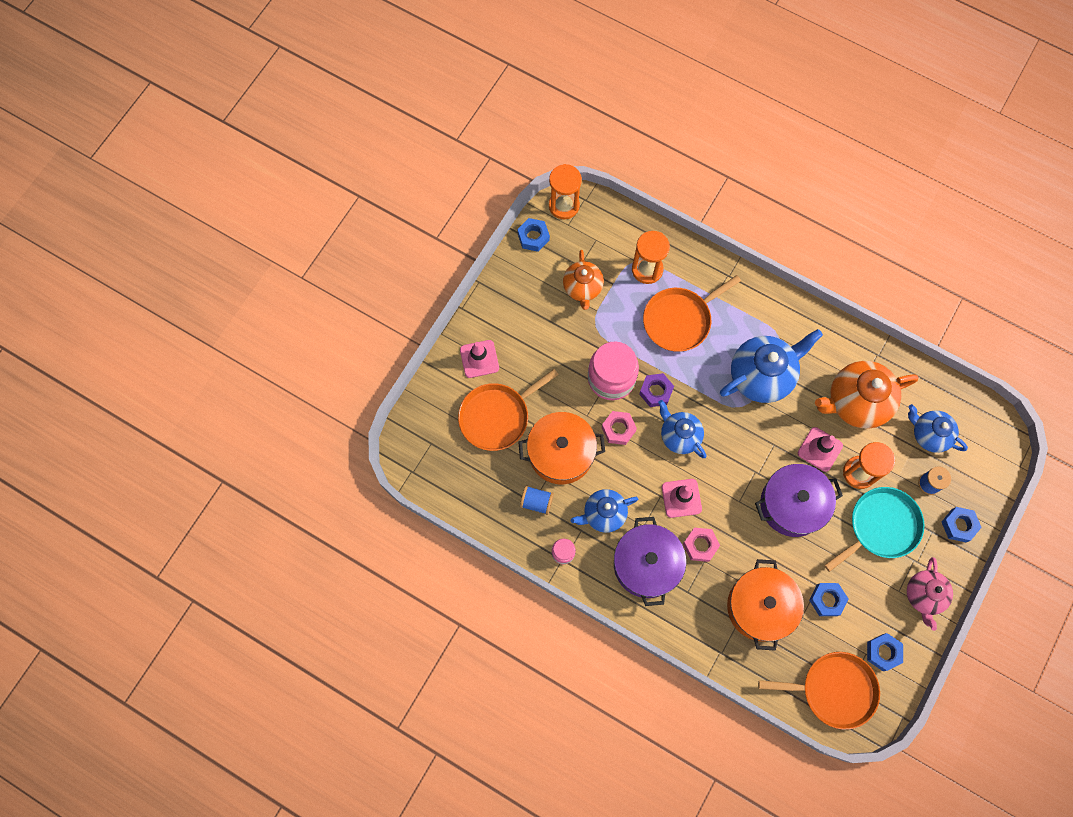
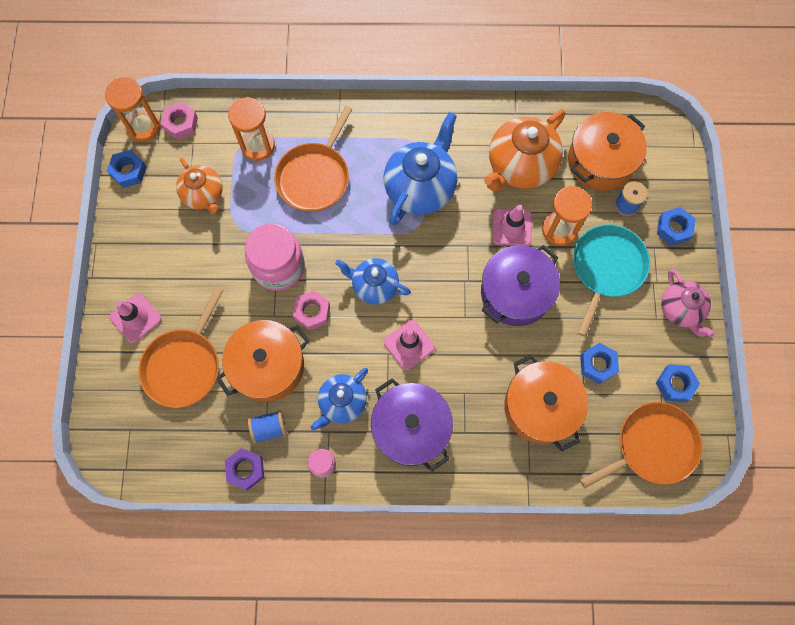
camera: 30 degrees left, 0 degrees up
purple nut [639,373,674,407] -> purple nut moved to [225,448,264,490]
pink nut [683,528,720,562] -> pink nut moved to [161,102,198,140]
blue teapot [908,404,968,453] -> orange pot [568,112,647,191]

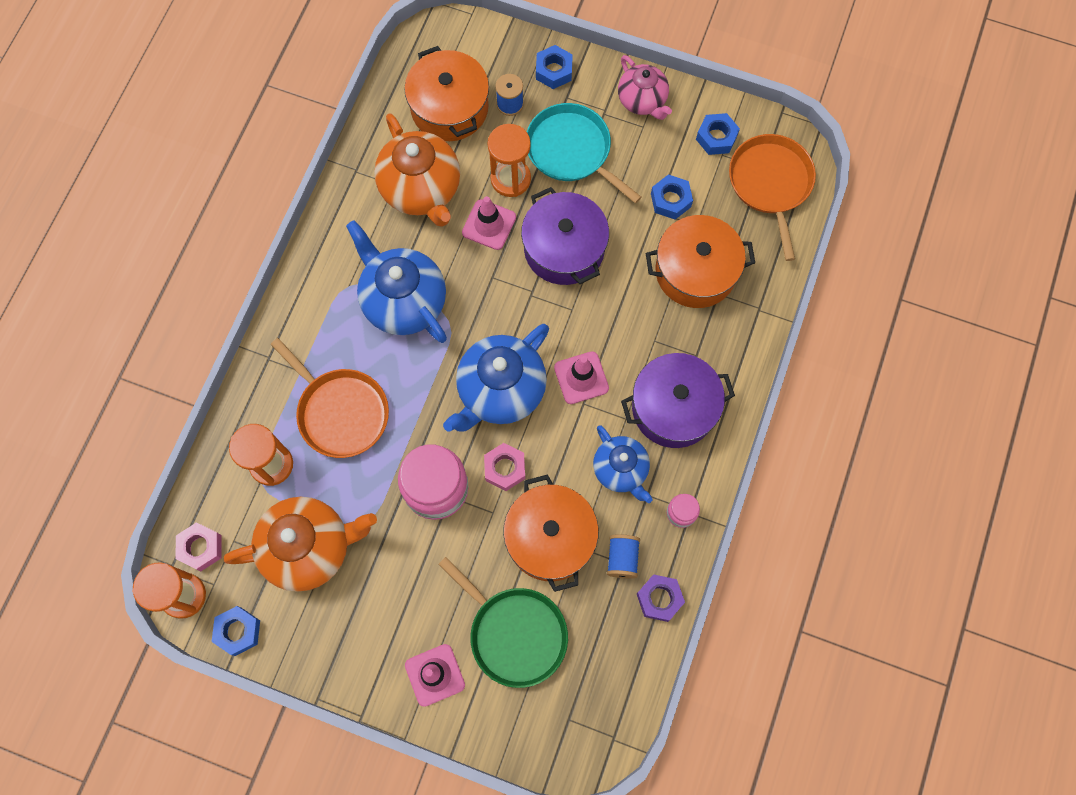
camera: 70 degrees left, 0 degrees up
orange pan [139,287,223,408] -> green pan [438,557,568,688]
orange teapot [176,157,223,214] -> orange teapot [224,497,377,592], size x1.61
blue teapot [335,258,411,305] -> blue teapot [443,324,549,432], size x1.61
pink teapot [661,269,715,338] -> pink teapot turned 60 degrees clockwise [618,55,672,120]

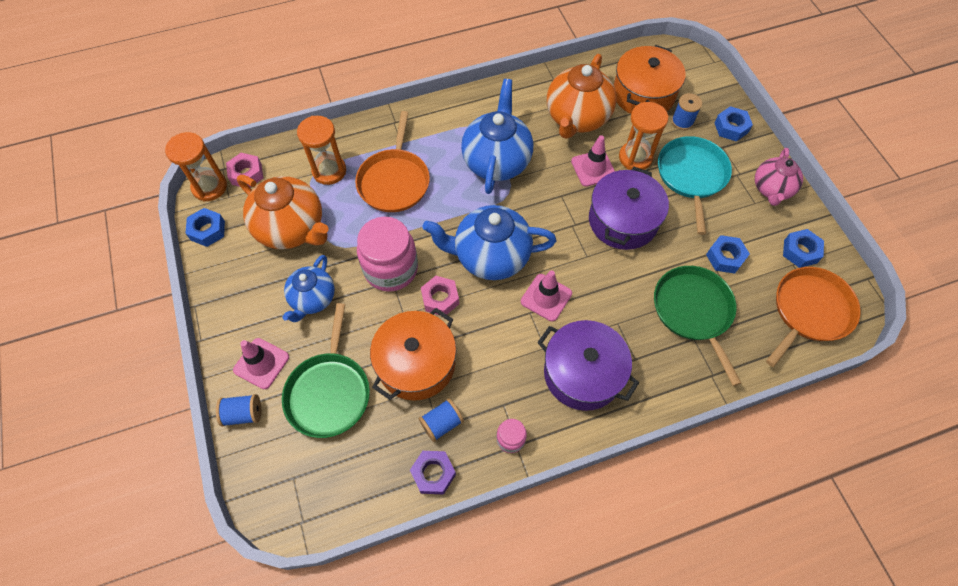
camera: 50 degrees right, 10 degrees down
blue teapot [593,425,653,503] -> blue teapot moved to [283,255,335,322]
orange pot [646,215,755,308] -> green pan [654,266,741,386]
none -> blue spool [216,394,261,427]

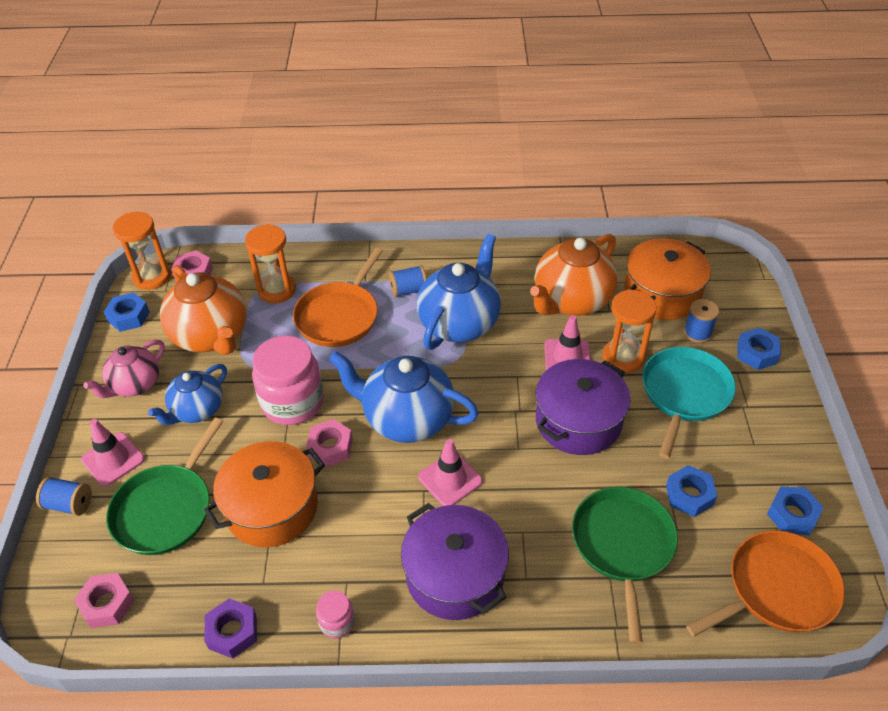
camera: 20 degrees right, 15 degrees down
blue spool [418,398,464,442] -> blue spool moved to [389,265,427,297]
pink teapot [755,148,803,206] -> pink teapot moved to [84,340,165,398]
none -> pink nut [74,573,135,628]

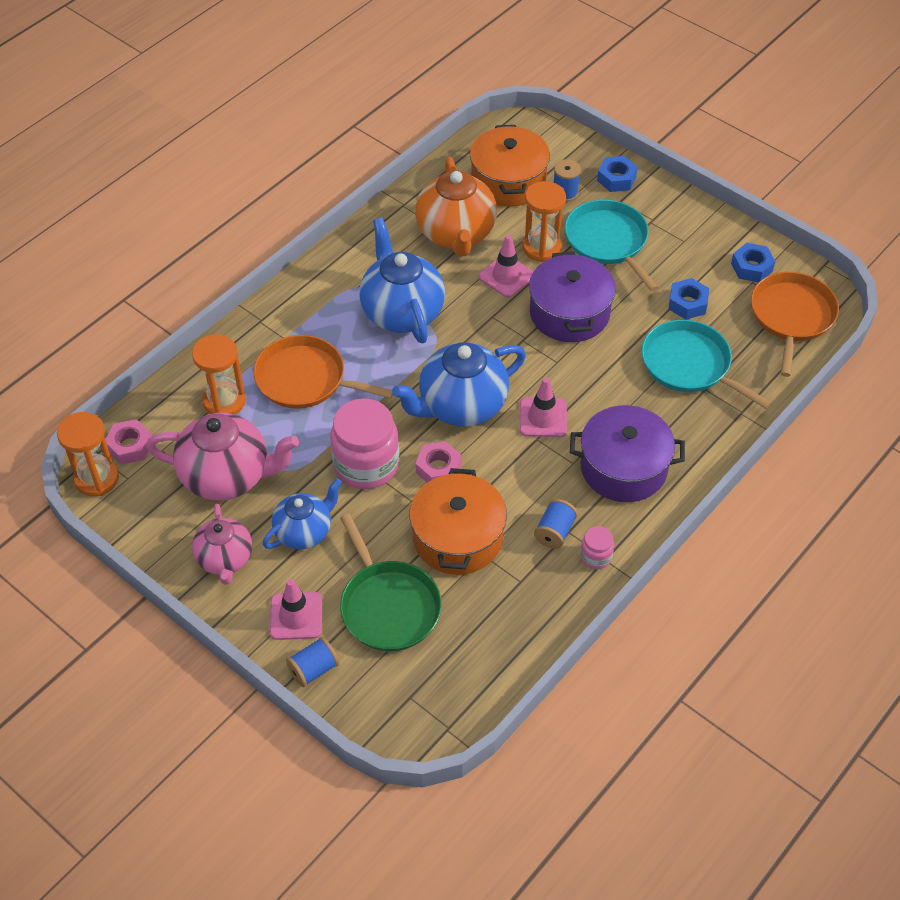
camera: 50 degrees left, 5 degrees up
pink nut [74,573,135,628] -> none
blue nut [104,292,150,332] -> none
blue teapot [148,364,227,425] -> blue teapot turned 120 degrees counterclockwise [263,478,342,549]
orange teapot [160,265,247,355] -> pink teapot [147,413,299,500]
purple nut [204,598,257,659] -> none
orange pan [293,248,382,347] -> orange pan turned 135 degrees clockwise [254,335,393,409]
blue spool [389,265,427,297] -> blue spool moved to [534,499,578,549]
green pan [572,487,678,644] -> turquoise pan [642,320,772,409]

